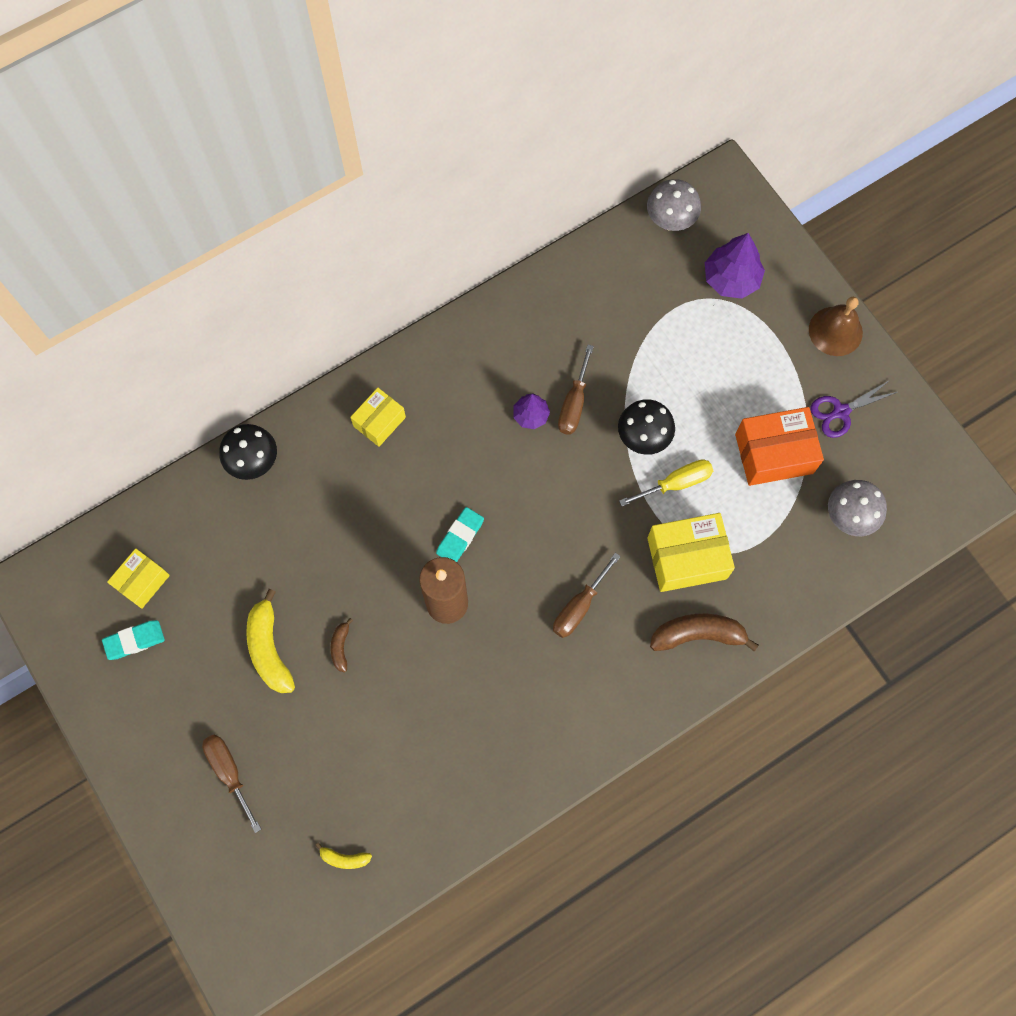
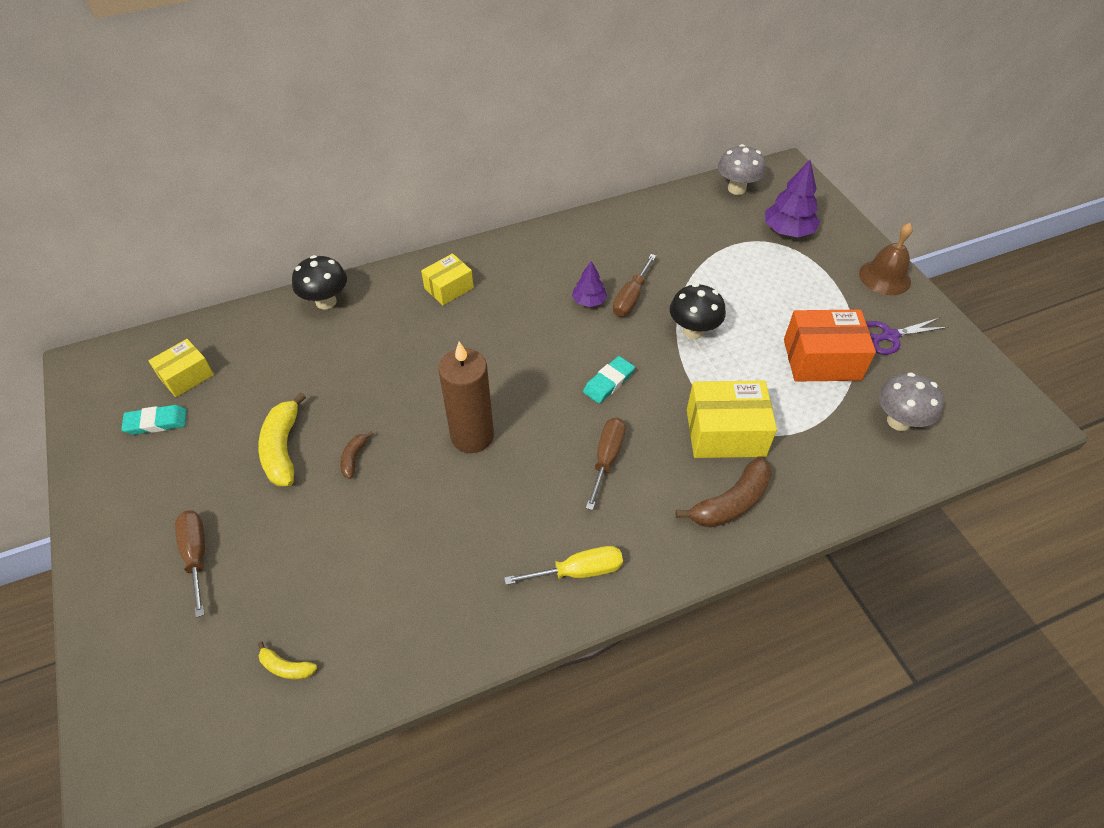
camera: 10 degrees right, 20 degrees down
turquoise eraser [436,507,484,562] -> turquoise eraser moved to [583,356,635,404]
brown screwdriver [553,553,621,638] -> brown screwdriver turned 150 degrees clockwise [586,418,626,510]
yellow screwdriver [619,459,713,506] -> yellow screwdriver moved to [504,546,623,585]
brown banana [650,614,759,651] -> brown banana turned 135 degrees clockwise [676,457,772,528]

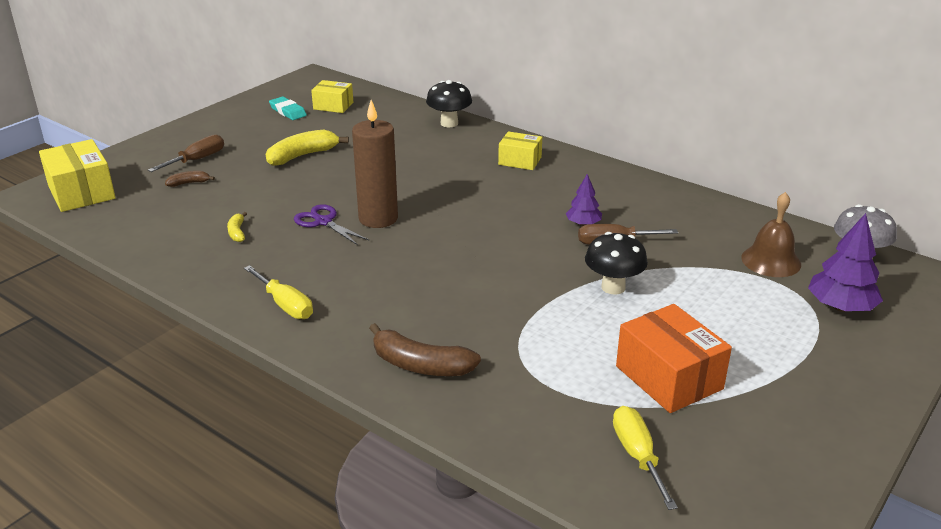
camera: 60 degrees right, 20 degrees down
yellow banana [258,642,317,680] -> yellow banana moved to [227,212,247,242]
brown banana [340,431,373,479] -> brown banana moved to [165,171,215,187]
turquoise eraser [583,356,635,404] -> none
brown screwdriver [586,418,626,510] -> none
yellow box [687,380,777,458] -> yellow box moved to [39,139,116,212]
brown bell [859,223,913,295] -> brown bell moved to [741,192,801,277]
purple scissors [866,318,948,355] -> purple scissors moved to [294,204,369,245]
grey mushroom [879,372,944,431] -> yellow screwdriver [613,406,678,510]

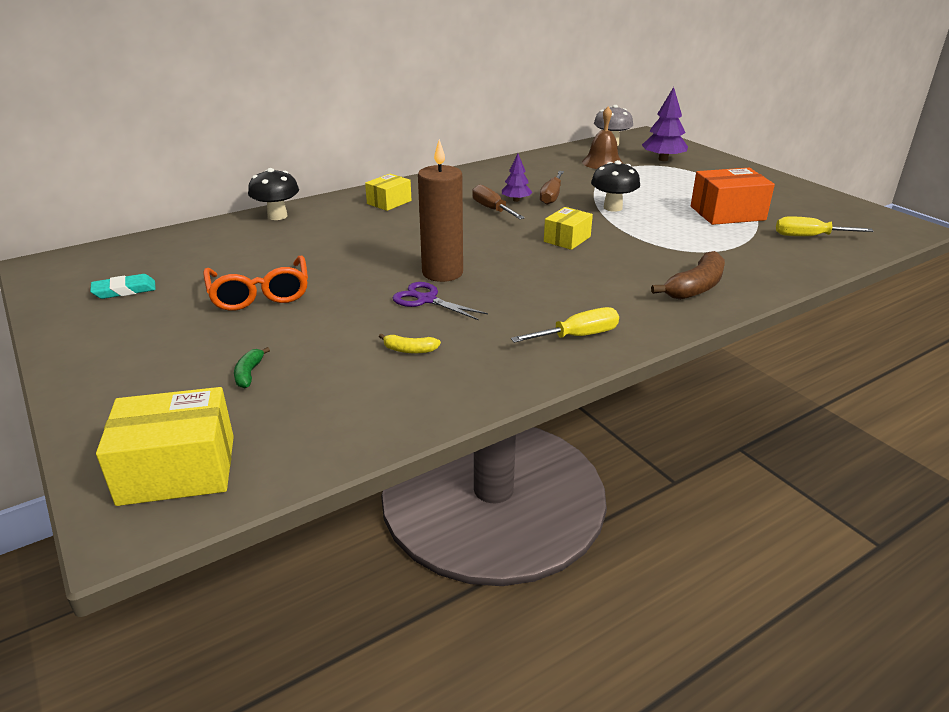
camera: 70 degrees left, 0 degrees up
brown screwdriver [148,134,224,172] -> brown screwdriver moved to [472,184,525,219]
brown banana [165,171,215,187] -> green banana [234,347,270,388]
yellow banana [266,130,349,166] -> orange glasses [203,256,308,311]
purple scissors [294,204,369,245] -> purple scissors turned 60 degrees clockwise [392,282,488,320]
yellow box [311,80,353,113] -> yellow box moved to [544,207,593,250]

